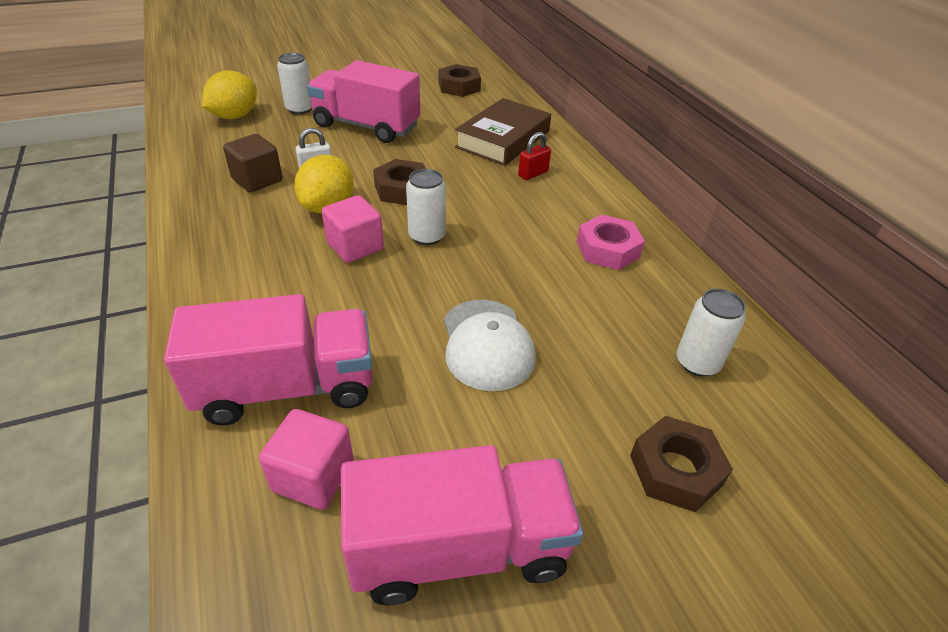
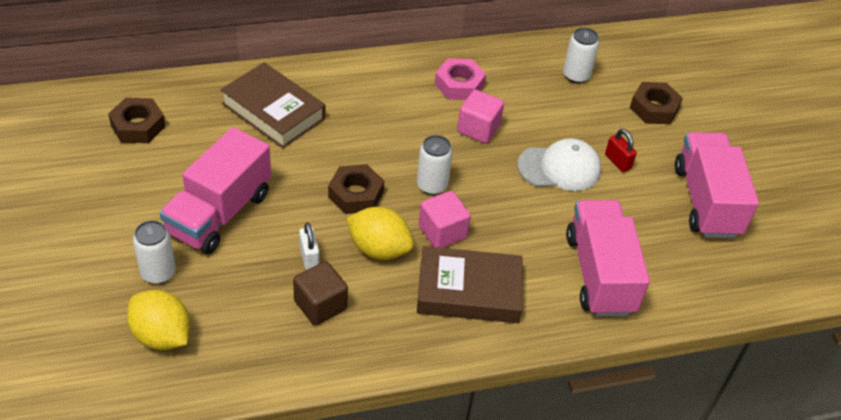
camera: 85 degrees left, 5 degrees up
pink cube [259,409,354,510] -> pink cube moved to [457,90,504,143]
red padlock [518,132,551,180] -> red padlock moved to [605,129,637,172]
none -> brown book [417,246,522,323]

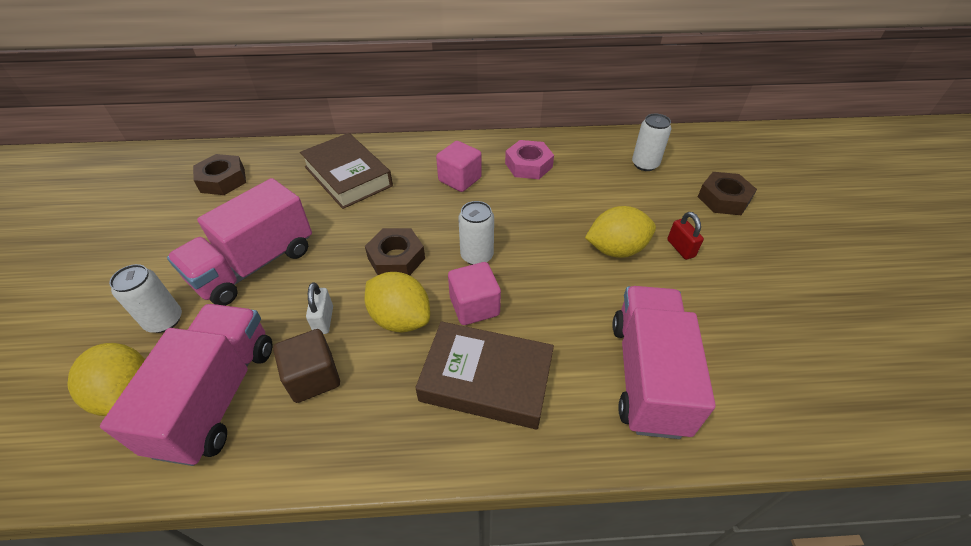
camera: 15 degrees right, 0 degrees up
pink cube [457,90,504,143] -> pink cube moved to [436,141,482,192]
white cap [517,138,601,191] -> yellow lemon [585,206,656,258]
pink truck [675,132,759,238] -> pink truck moved to [100,304,272,466]

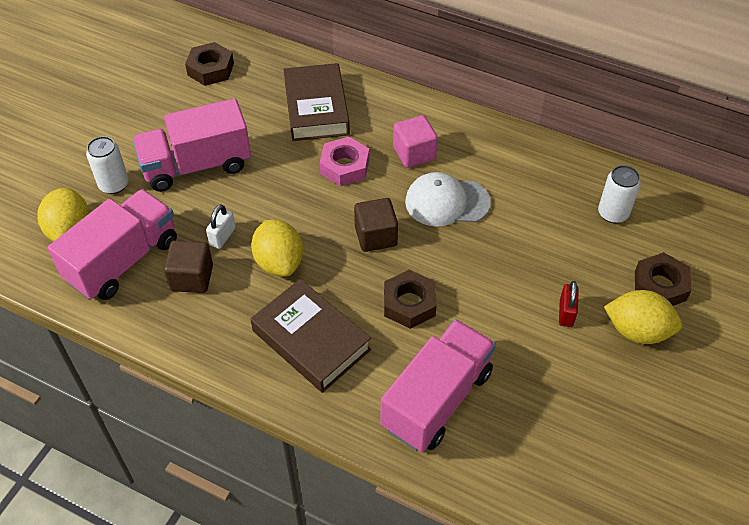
camera: 30 degrees right, 5 degrees up
brown nut [365,228,425,276] -> brown nut moved to [384,270,437,329]
pink cube [448,262,501,325] -> none
white can [458,201,494,265] -> brown cube [354,198,398,252]
pink nut [505,140,554,179] -> pink nut moved to [320,137,369,186]
yellow lemon [585,206,656,258] -> yellow lemon moved to [604,290,682,344]
none -> white cap [405,172,491,227]

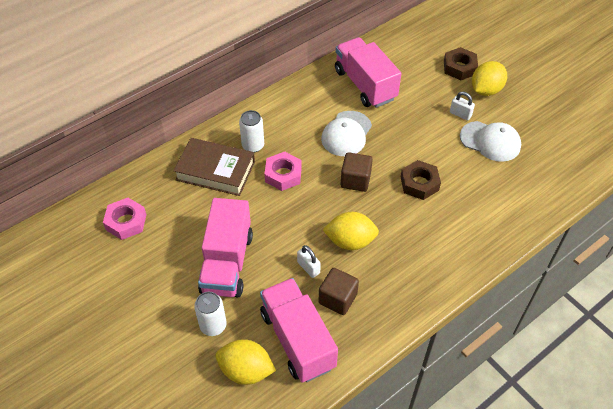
camera: 65 degrees left, 0 degrees up
brown nut [185,42,234,86] -> pink nut [103,198,147,240]
brown book [251,279,371,393] -> none
pink truck [380,319,496,452] -> pink truck moved to [335,37,401,108]
pink cube [393,115,438,168] -> none
red padlock [559,281,579,327] -> white padlock [450,92,475,120]
white can [598,165,641,223] -> white can moved to [239,110,264,153]
none -> white cap [460,121,521,162]

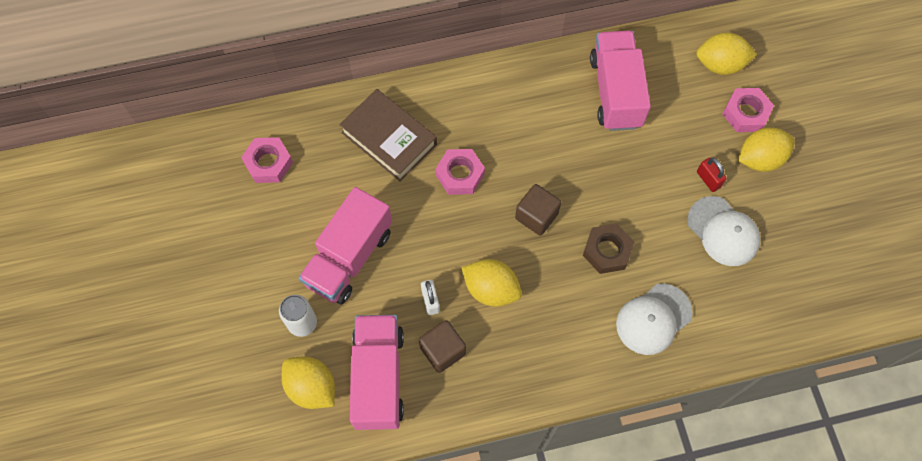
camera: 25 degrees right, 15 degrees up
white can [239,110,264,153] -> none
white cap [321,111,372,156] -> white cap moved to [616,284,693,355]
brown nut [444,47,478,80] -> pink nut [722,88,774,132]
white padlock [450,92,475,120] -> red padlock [697,158,727,192]
none -> yellow lemon [696,33,757,75]

